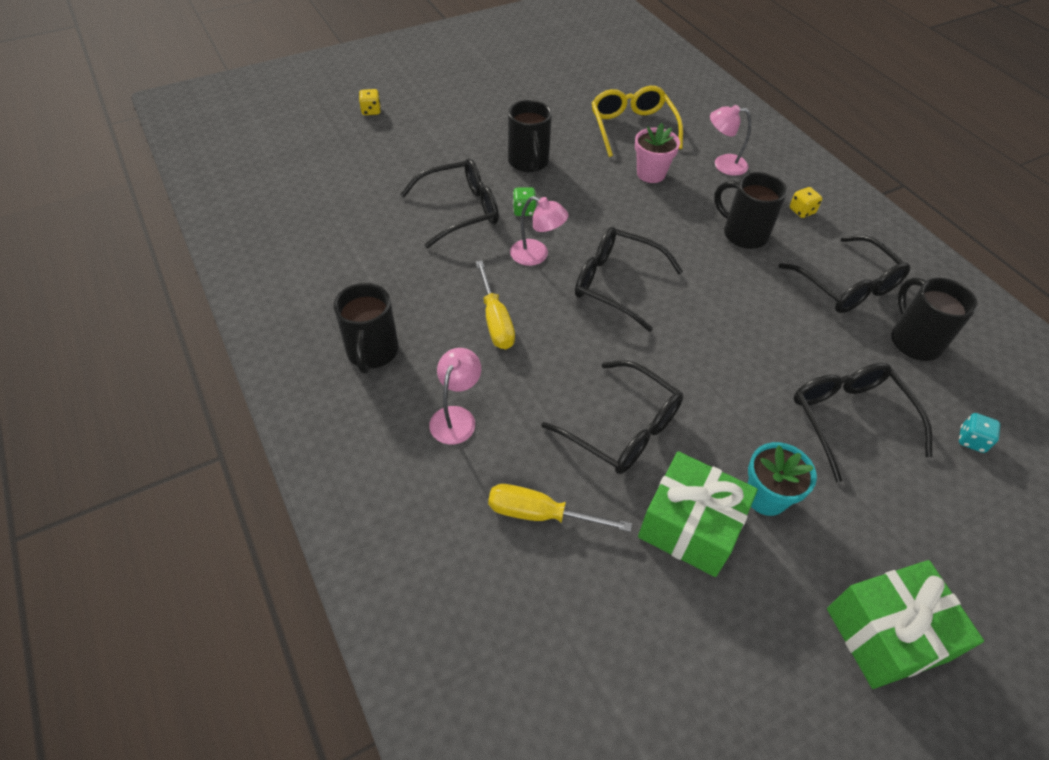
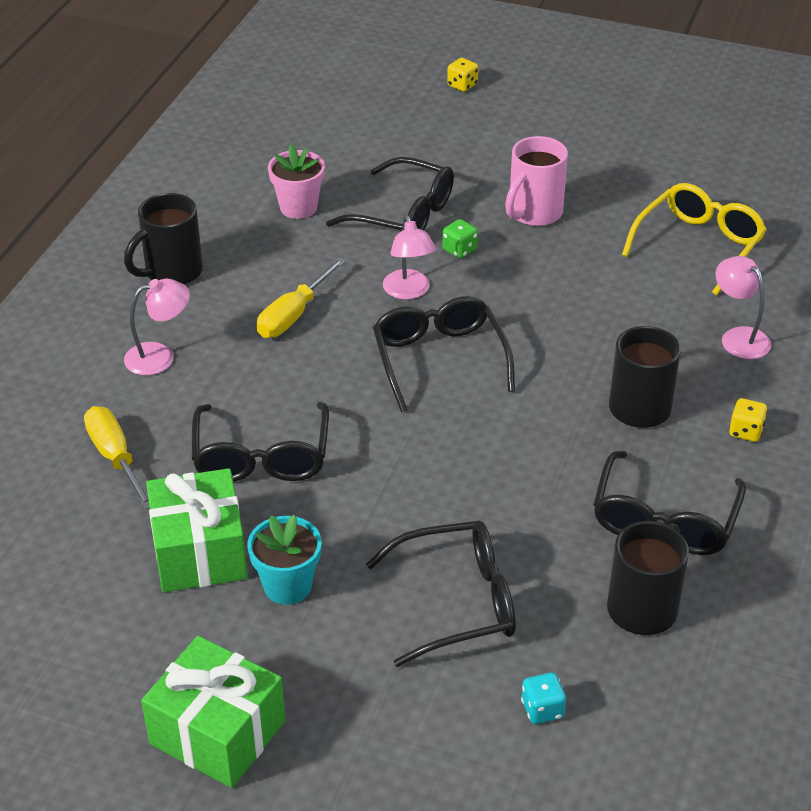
camera: 50 degrees right, 10 degrees down
black mug [508,100,552,172] -> pink mug [505,136,568,226]
pink flower pot [635,123,680,183] -> pink flower pot moved to [268,144,325,219]
black glasses [793,363,932,482] -> black glasses turned 45 degrees clockwise [366,520,516,667]

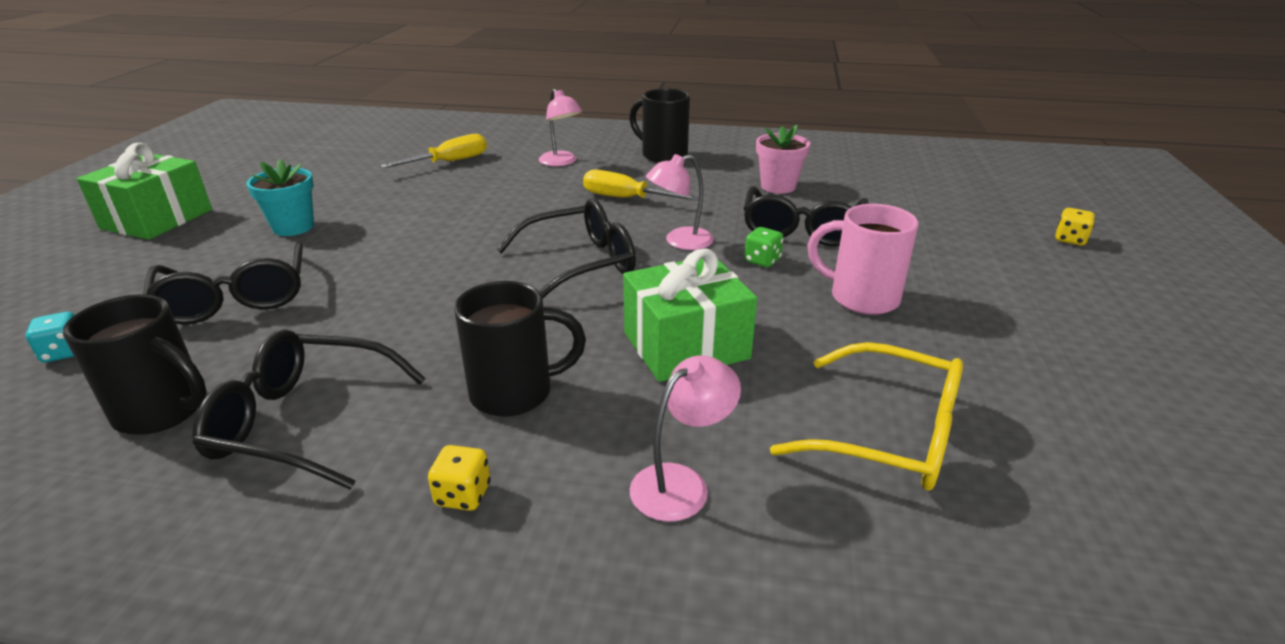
camera: 80 degrees right, 10 degrees down
green gift [146,468,248,592] -> green gift moved to [623,249,757,382]
black glasses [192,402,329,482] -> none

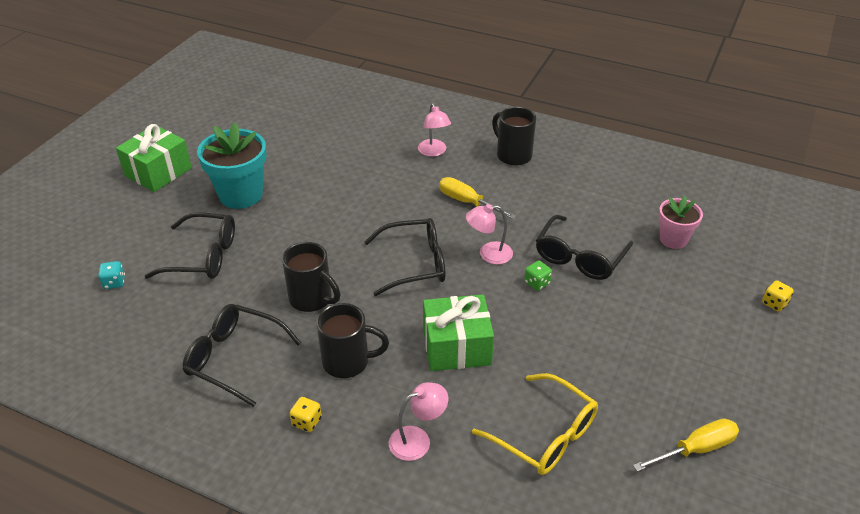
camera: 15 degrees right, 10 degrees up
black mug [63,294,207,435] -> black mug moved to [282,242,341,312]
black glasses [143,242,303,325] -> black glasses turned 75 degrees counterclockwise [145,212,235,279]
turquoise flower pot [246,159,314,236] -> turquoise flower pot [197,123,267,209], size x1.66
yellow screwdriver [380,134,487,168] -> yellow screwdriver moved to [633,419,739,472]
pink flower pot [756,125,810,194] -> pink flower pot moved to [659,196,703,249]
pink mug [807,204,919,315] -> none

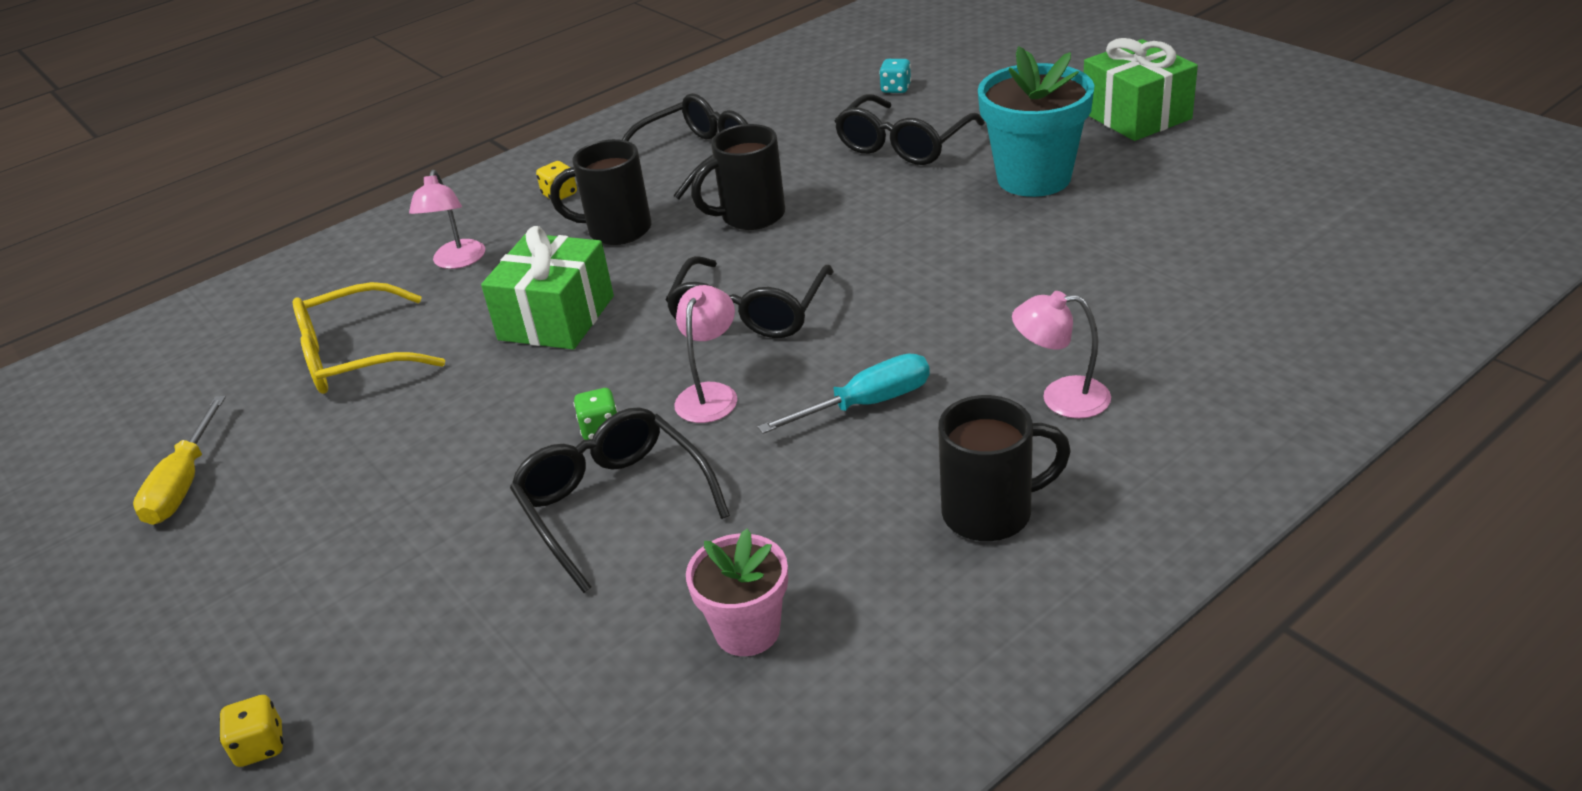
camera: 120 degrees right, 5 degrees down
black mug [317,303,389,378] -> black mug turned 60 degrees clockwise [550,139,652,245]
yellow screwdriver [439,177,516,219] -> turquoise screwdriver [758,353,930,434]
pink flower pot [659,196,703,249] -> pink flower pot moved to [686,528,788,656]

